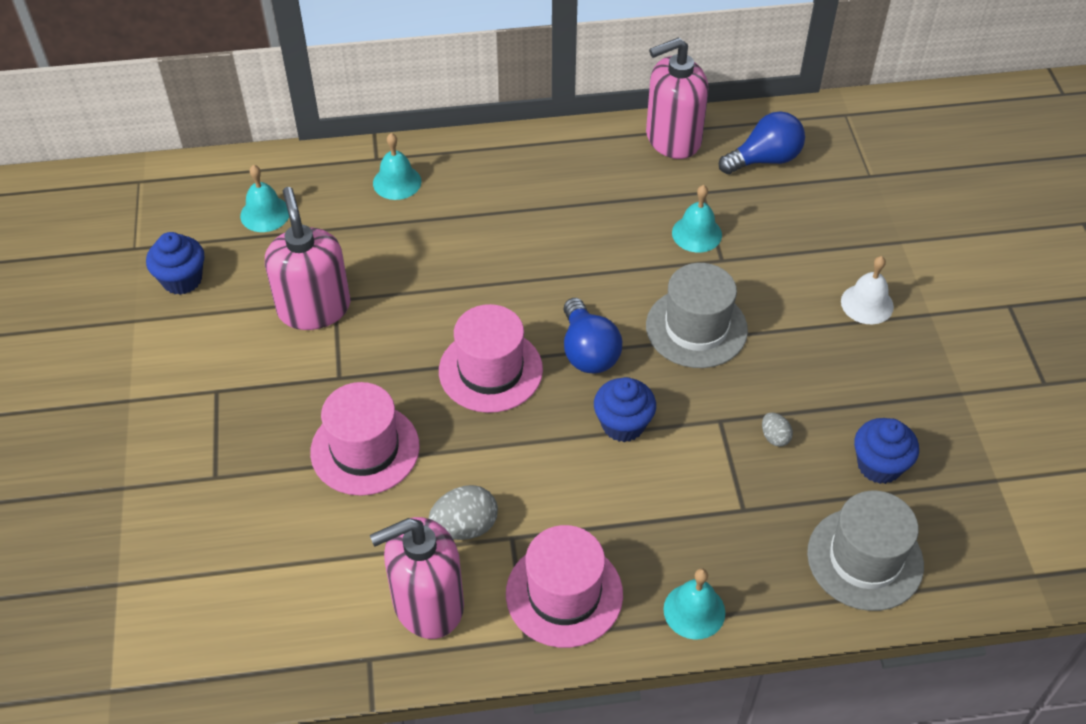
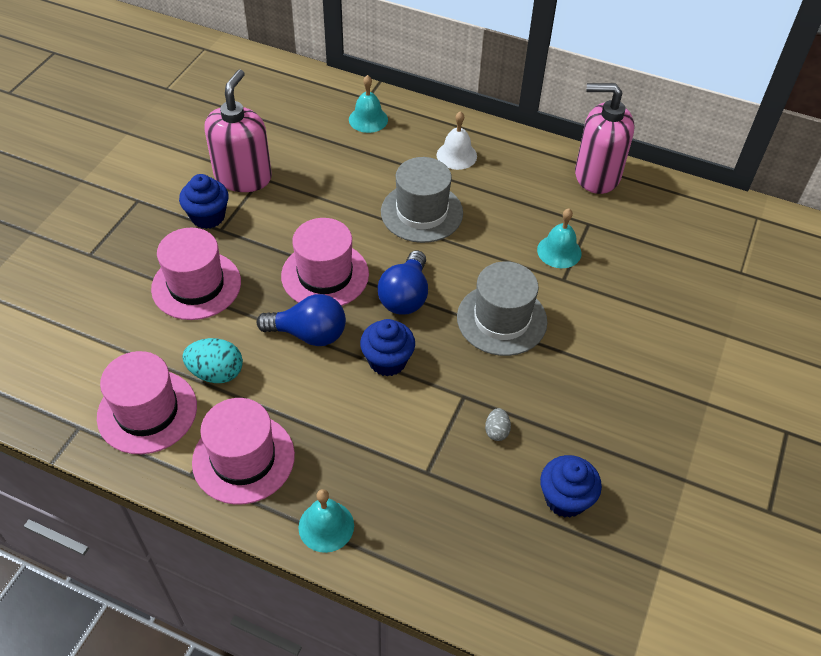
camera: 30 degrees right, 0 degrees up
blue cupcake [146,232,204,295] -> blue cupcake moved to [179,174,229,229]
turquoise bell [240,165,289,232] -> none
pink soap dispenser [370,517,464,639] -> pink hat [97,351,197,454]
grey egg [428,485,498,540] -> turquoise egg [182,338,243,383]
blue light bulb [719,112,805,174] -> blue light bulb moved to [257,294,346,346]
grey hat [807,491,924,611] -> grey hat moved to [381,157,463,243]
white bell [841,256,894,324] -> white bell moved to [437,111,477,170]

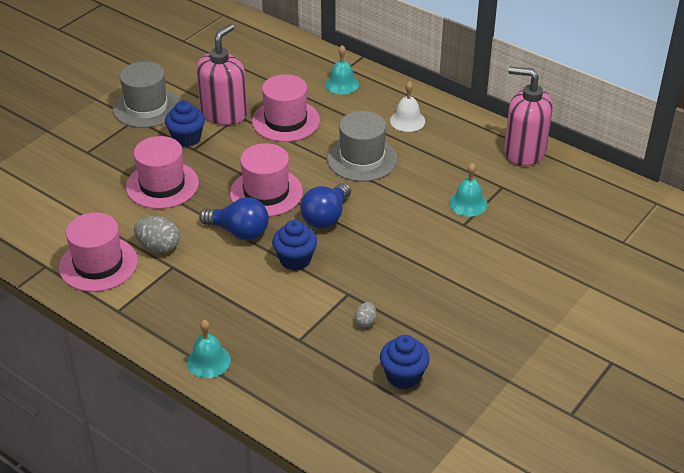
camera: 15 degrees right, 10 degrees down
turquoise egg [182,338,243,383] -> grey egg [134,216,180,253]
pink hat [192,398,295,505] -> pink hat moved to [252,74,320,142]
grey hat [457,261,547,356] -> grey hat moved to [113,61,179,128]

